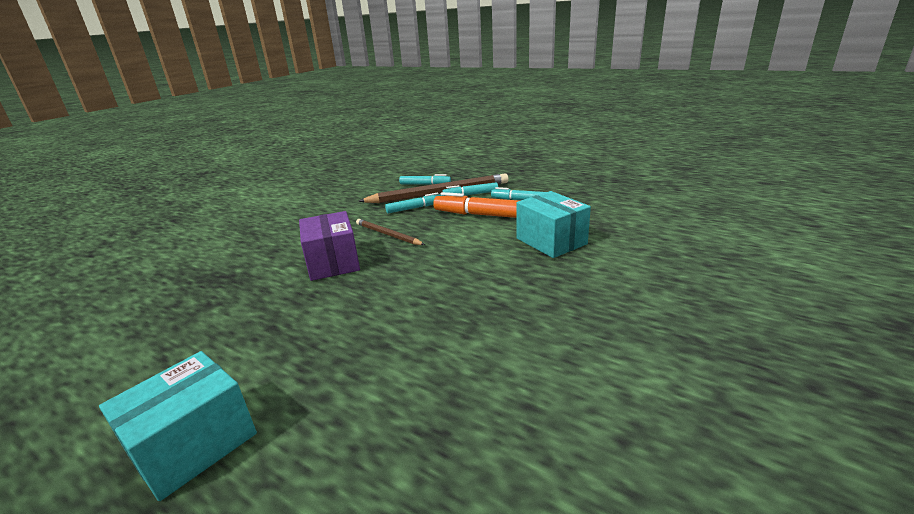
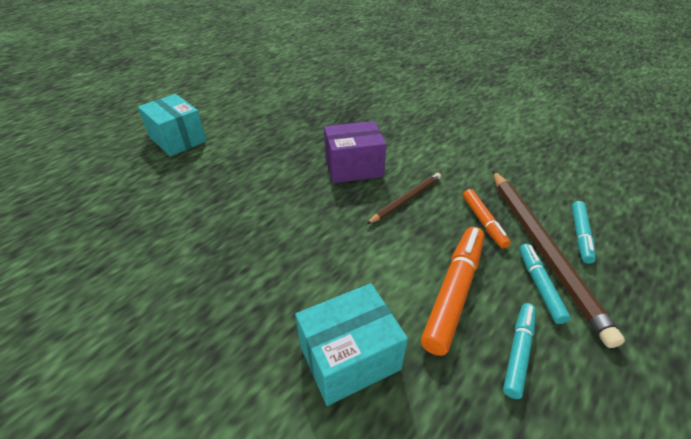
camera: 95 degrees right, 15 degrees up
turquoise marker [385,192,442,214] -> orange marker [463,189,511,249]

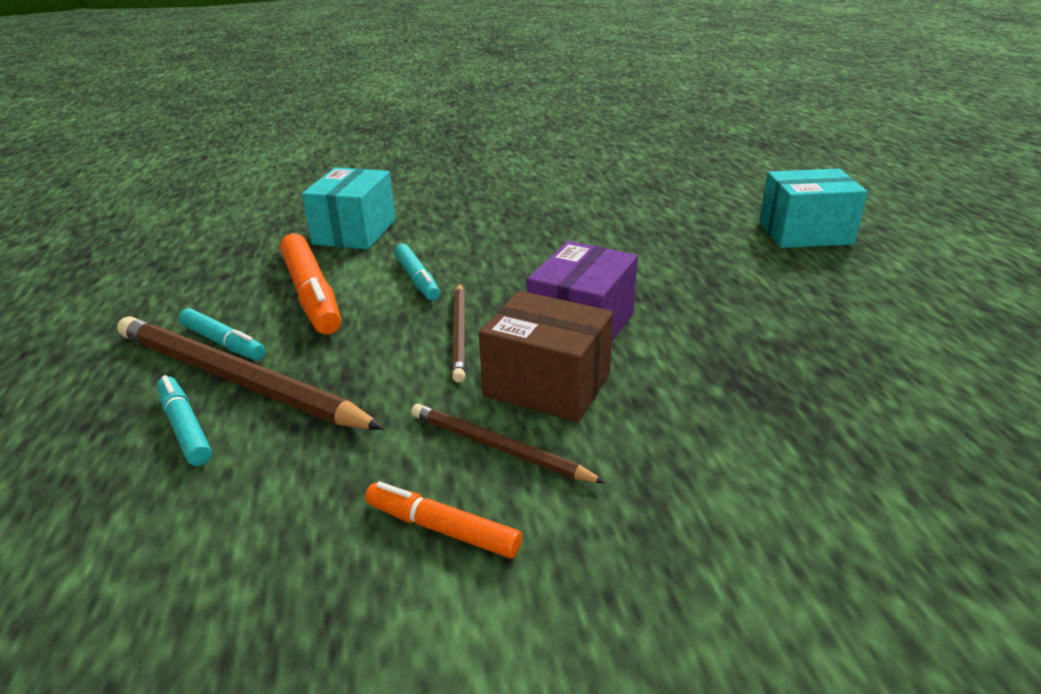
camera: 130 degrees right, 10 degrees down
orange marker [463,189,511,249] -> orange marker moved to [365,482,522,558]
turquoise marker [503,303,536,399] -> turquoise marker moved to [394,244,440,301]
none -> brown pencil [411,404,606,483]
none -> brown box [479,291,613,423]

